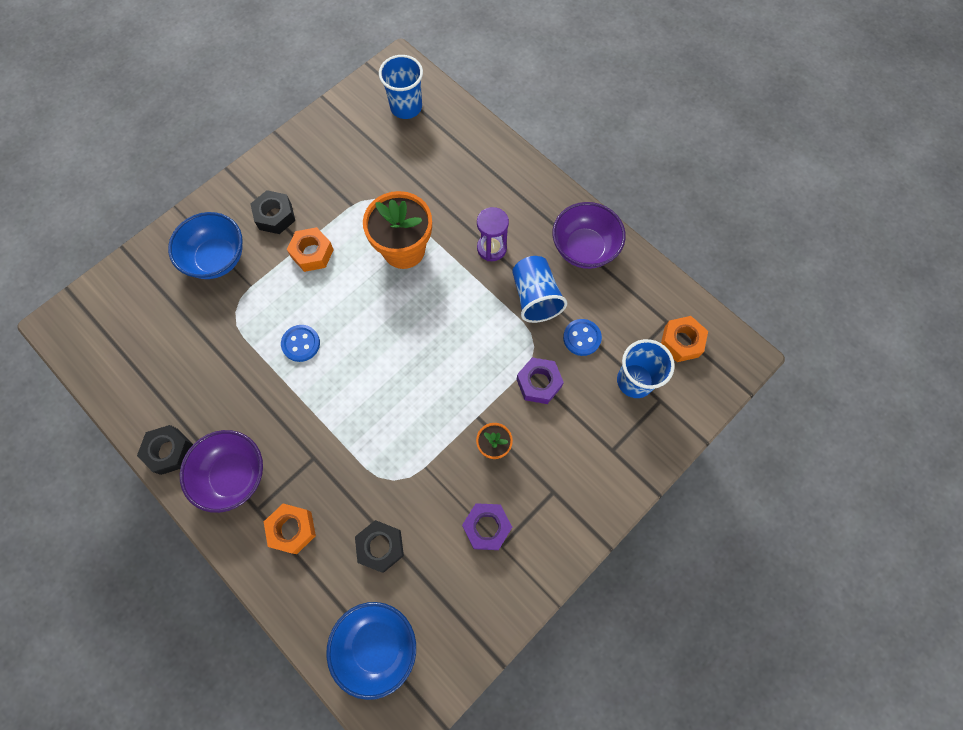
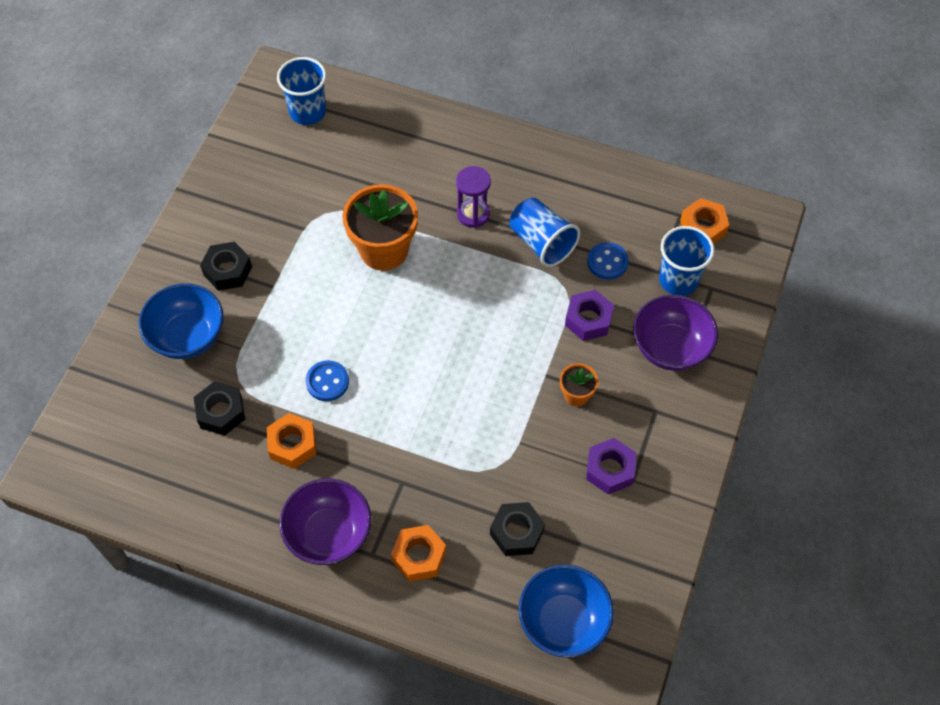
camera: 25 degrees left, 10 degrees down
black nut [137,425,193,475] -> black nut moved to [194,381,245,435]
orange nut [287,227,334,272] -> orange nut moved to [267,413,316,469]
purple bowl [552,202,626,269] -> purple bowl moved to [633,295,718,371]

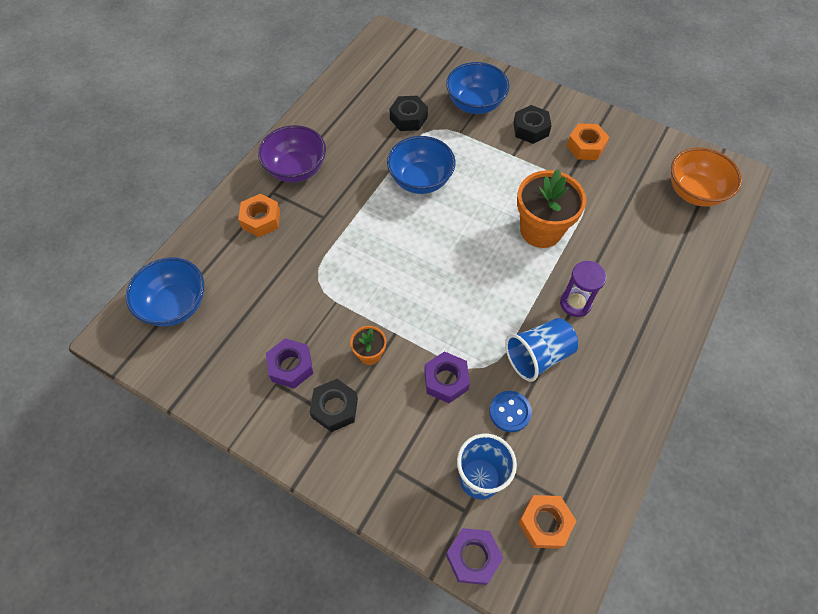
camera: 100 degrees right, 0 degrees up
orange nut [267,413,316,469] -> orange nut moved to [567,123,610,160]
blue cup [277,57,327,125] -> orange bowl [671,147,742,207]
blue button [306,360,349,401] -> blue bowl [387,136,456,194]
black nut [490,502,545,556] -> black nut moved to [310,379,358,432]
purple bowl [633,295,718,371] -> none
none -> purple nut [446,528,503,585]

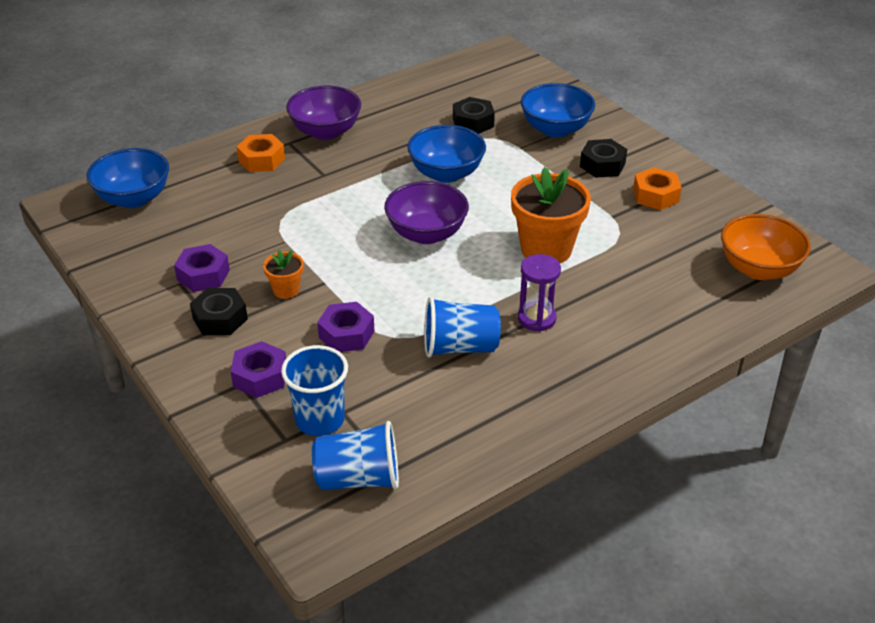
camera: 25 degrees right, 20 degrees down
purple nut [446,528,503,585] -> purple nut moved to [230,341,286,398]
blue button [489,391,532,432] -> none
orange nut [518,495,576,549] -> blue cup [312,421,399,490]
none -> purple bowl [384,181,469,244]

